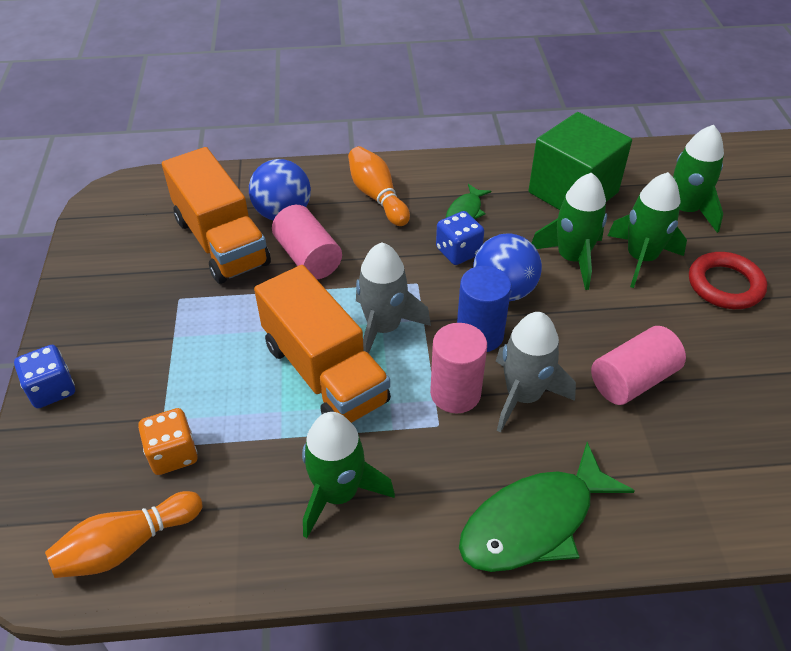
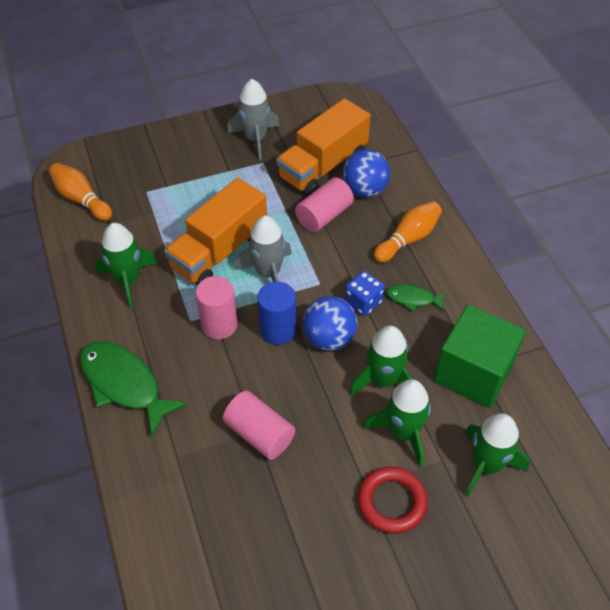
camera: 75 degrees right, 5 degrees up
blue dice [14,345,75,408] -> none
orange dice [138,408,198,475] -> none
grey rocket [496,312,576,433] -> grey rocket moved to [227,79,280,160]

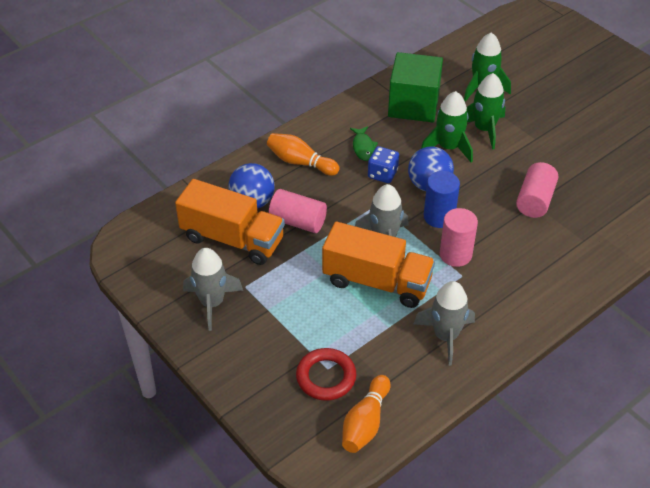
camera: 110 degrees left, 5 degrees down
green fish [80,341,188,436] -> none
green rocket [95,223,158,308] -> grey rocket [414,281,475,366]
red ring [358,466,428,534] -> red ring moved to [296,348,356,401]

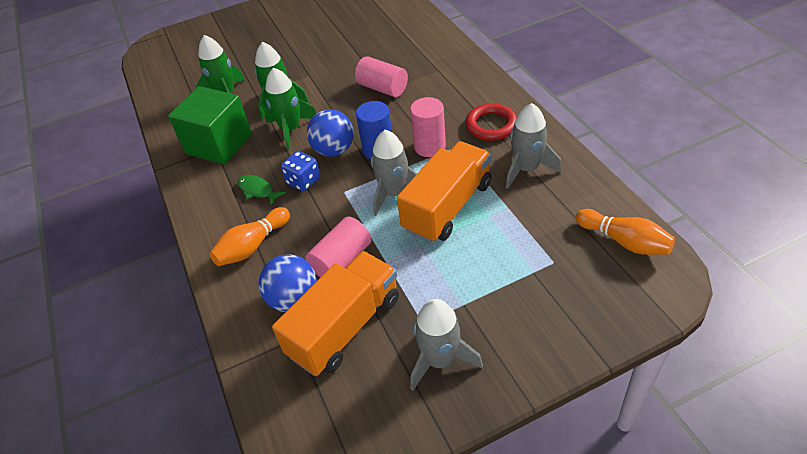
camera: 70 degrees left, 0 degrees up
red ring [296,348,356,401] -> red ring moved to [465,103,517,141]
green fish [350,126,378,161] -> green fish turned 150 degrees counterclockwise [237,175,286,206]

